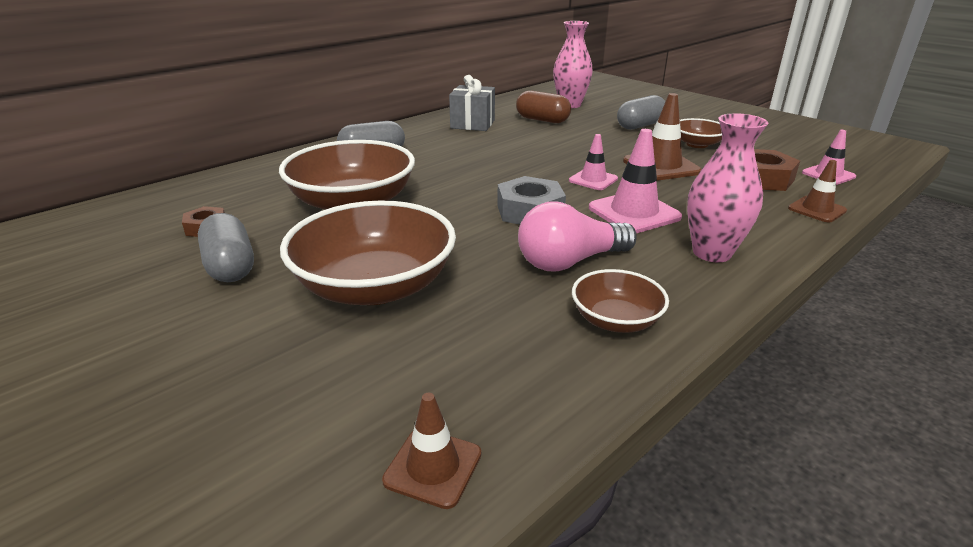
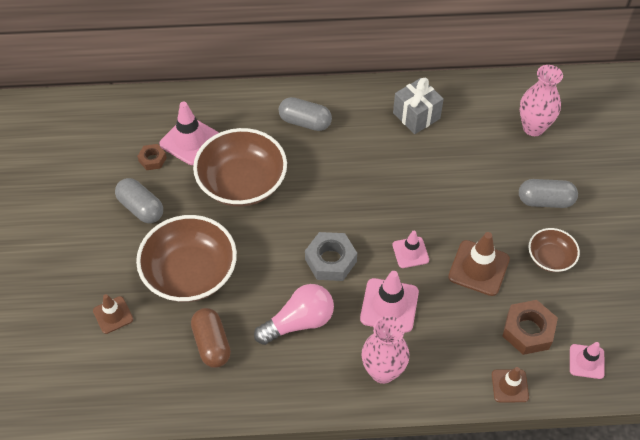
camera: 40 degrees right, 25 degrees up
grey capsule [198,213,254,282] -> grey capsule turned 60 degrees counterclockwise [115,178,163,223]
brown traffic cone [382,393,481,509] -> brown traffic cone moved to [93,294,133,334]
brown capsule [516,91,571,123] -> brown capsule moved to [191,308,231,368]
pink light bulb [518,202,637,271] -> pink light bulb turned 135 degrees clockwise [254,284,334,345]
brown bowl [572,269,669,333] -> none
none -> pink traffic cone [159,102,219,165]

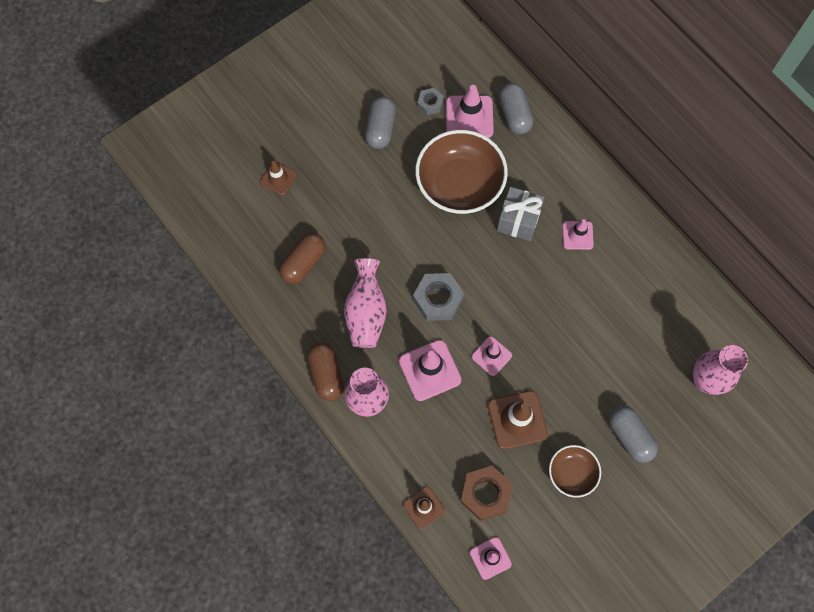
camera: 55 degrees right, 15 degrees up
brown bowl [136,215,237,302] -> none
brown nut [137,144,167,170] -> grey nut [417,88,444,115]
pink light bulb [254,284,334,345] -> pink vase [344,258,387,348]
grey capsule [279,97,332,131] -> grey capsule moved to [499,83,533,135]
grey gift [393,78,444,134] -> grey gift moved to [497,187,544,241]
none -> brown capsule [307,343,344,401]
none -> pink traffic cone [562,219,594,250]

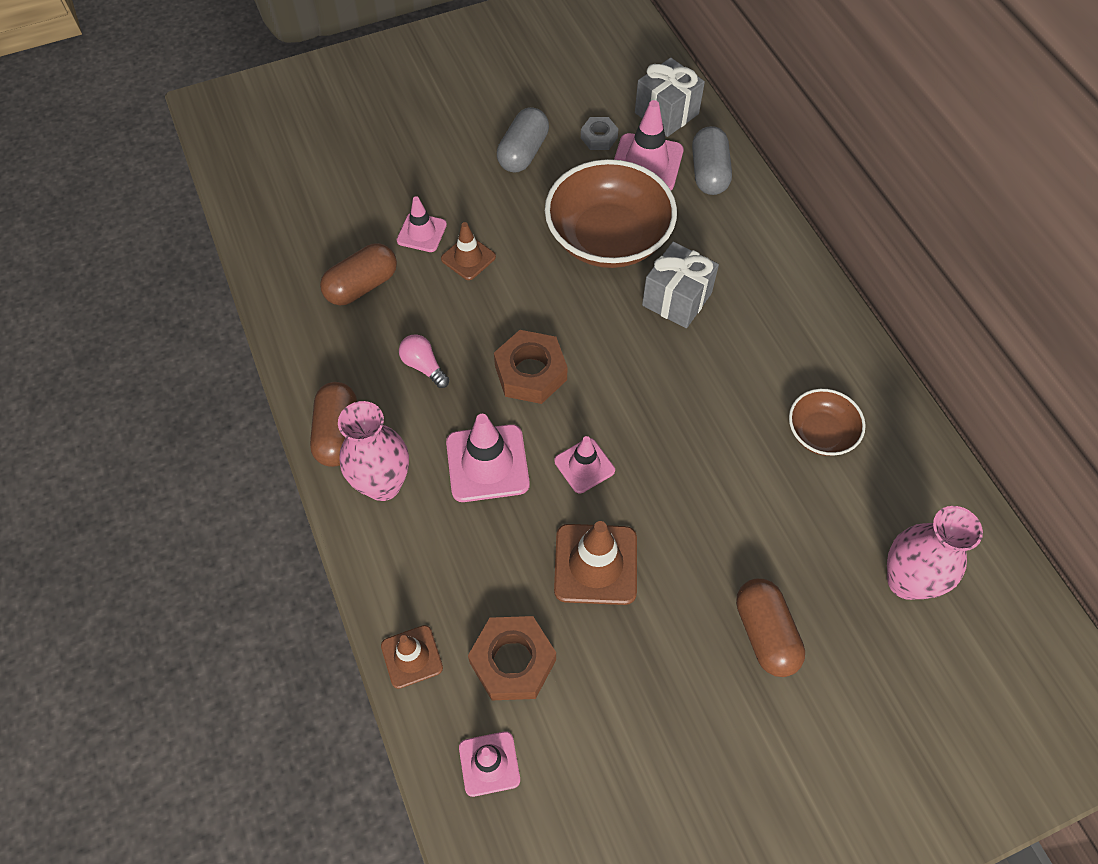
camera: 15 degrees right, 10 degrees down
brown traffic cone [260,161,297,195] -> brown traffic cone moved to [441,222,496,280]
pink vase [344,258,387,348] -> pink light bulb [399,334,449,388]
grey nut [413,273,464,321] -> brown nut [494,330,568,404]
brown bowl [549,445,601,498] -> brown bowl moved to [789,389,866,456]
pink traffic cone [562,219,594,250] -> pink traffic cone moved to [397,196,447,252]
grey capsule [609,405,658,463] -> brown capsule [736,579,805,677]
none -> grey gift [635,58,705,137]

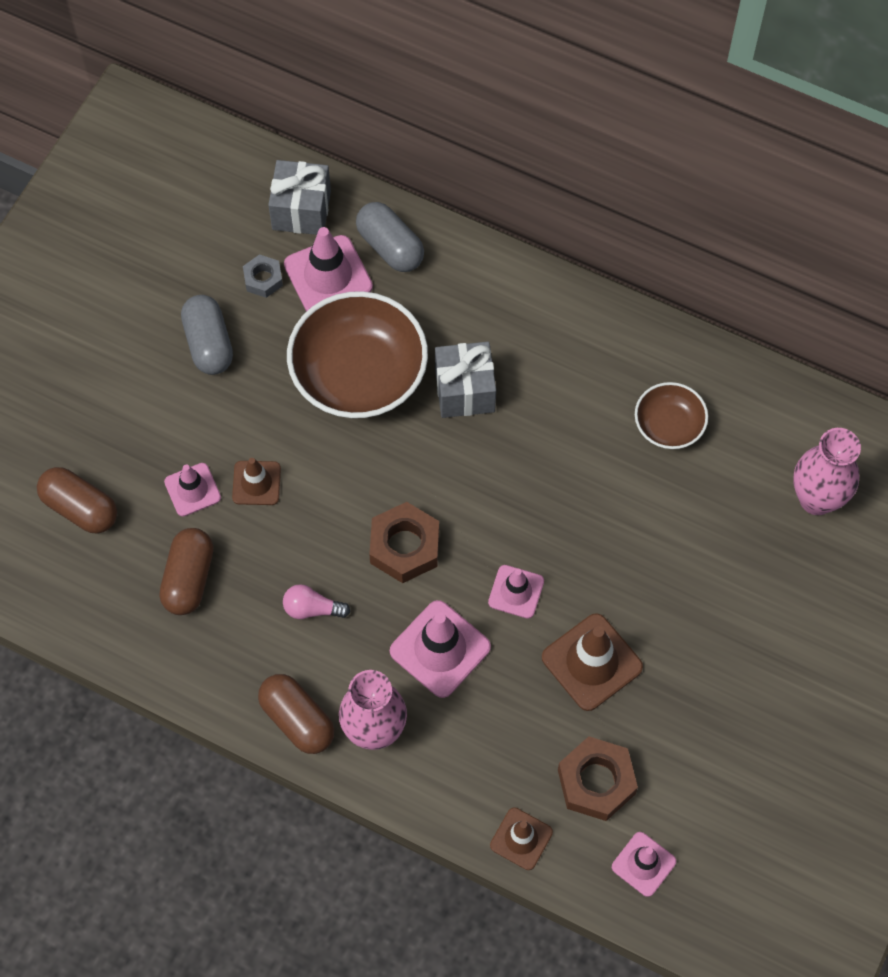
camera: 40 degrees left, 5 degrees up
brown capsule [736,579,805,677] -> brown capsule moved to [37,467,117,533]

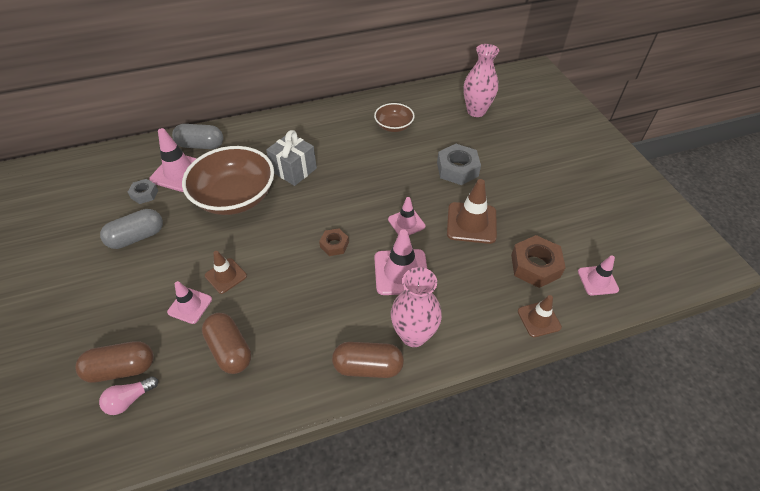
camera: 45 degrees left, 15 degrees down
grey capsule [181,295,233,375] -> grey capsule turned 60 degrees counterclockwise [100,209,163,249]
grey gift [268,160,331,235] -> none
pink light bulb [283,584,350,619] -> pink light bulb moved to [99,376,158,415]
brown nut [369,502,439,583] -> brown nut [319,228,349,256], size x0.58
none -> grey nut [437,144,481,185]

